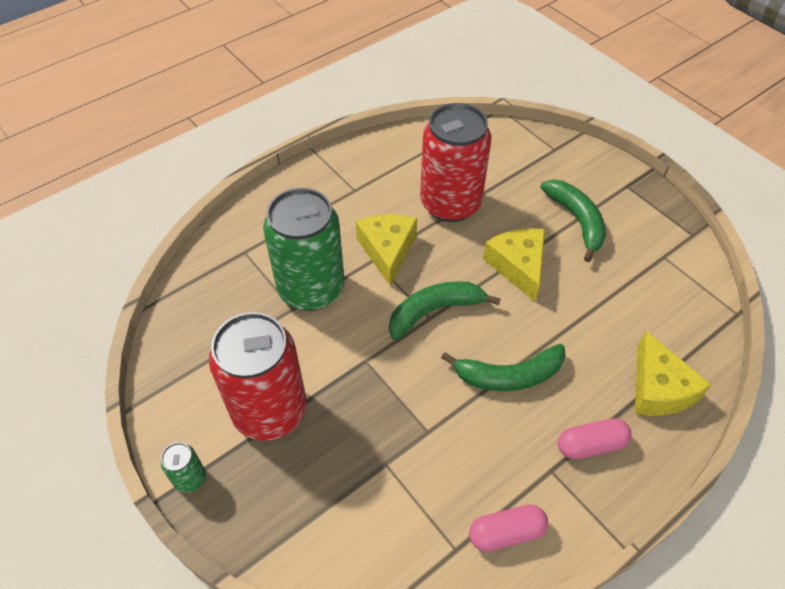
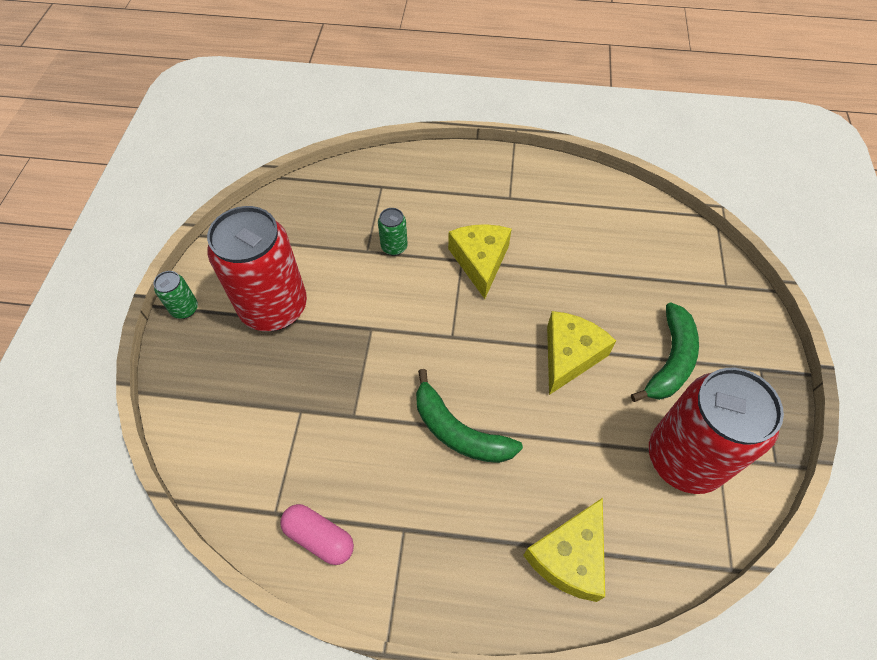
camera: 45 degrees right, 5 degrees up
green can [263,188,345,311] -> green can [378,208,408,256], size x0.41
yellow cheese [356,214,417,286] -> yellow cheese turned 45 degrees counterclockwise [448,224,512,299]
green banana [389,281,501,340] -> none
red can [420,103,491,222] -> red can moved to [649,368,784,494]
pink capsule [558,418,632,459] -> none

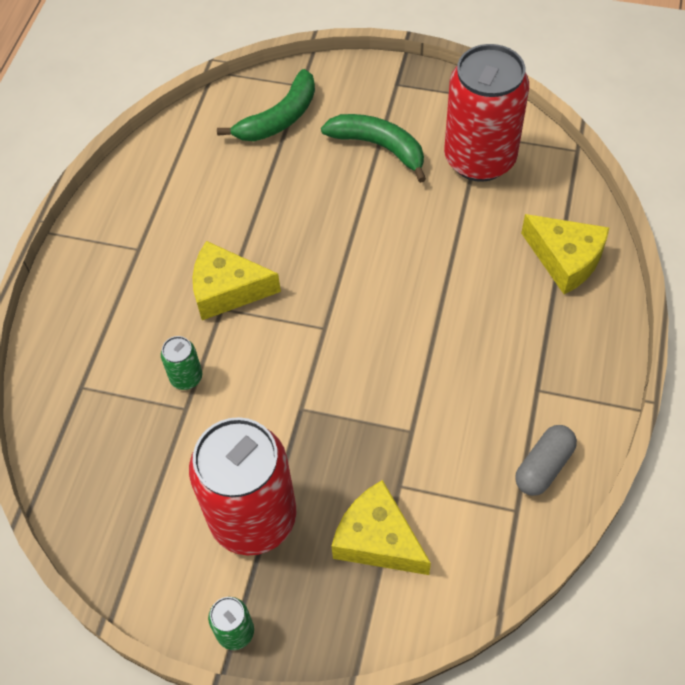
camera: 80 degrees left, 0 degrees up
pink capsule [280,504,354,565] -> grey capsule [515,425,577,496]
green banana [416,369,523,463] -> green banana moved to [217,69,315,141]
yellow cheese [547,311,616,395] -> yellow cheese moved to [331,480,431,575]

